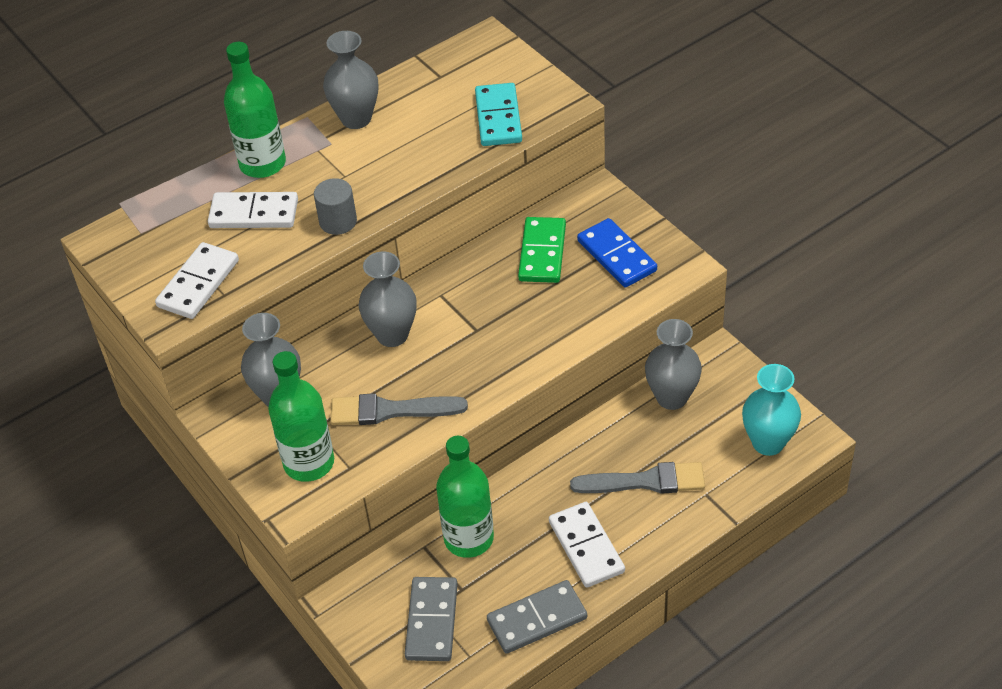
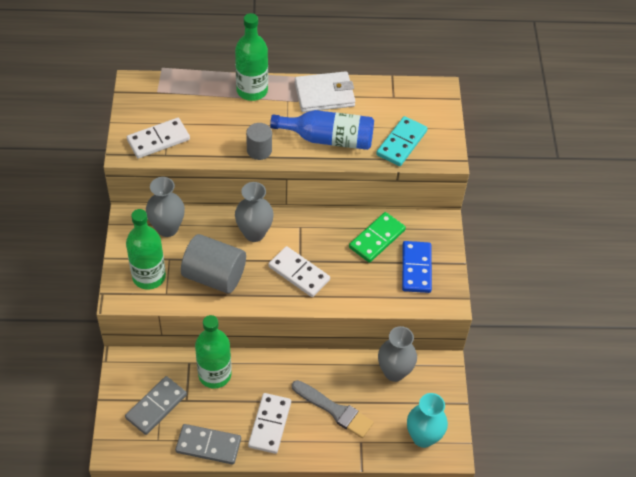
camera: 30 degrees right, 5 degrees up
white domino [208,192,298,228] -> white domino moved to [269,246,330,297]
grey vase [323,31,378,129] -> white wallet [295,71,355,112]
grey brush [330,393,468,425] -> grey cylinder [181,234,246,294]
none -> blue bottle [270,110,374,150]

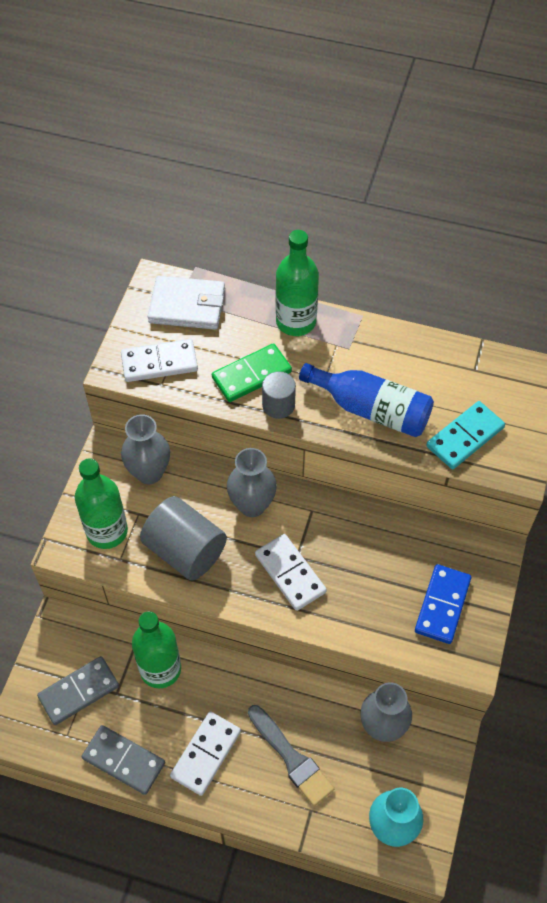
camera: 20 degrees right, 5 degrees up
white wallet [295,71,355,112] -> white wallet moved to [148,276,225,330]
green domino [349,212,406,263] -> green domino moved to [212,343,292,402]

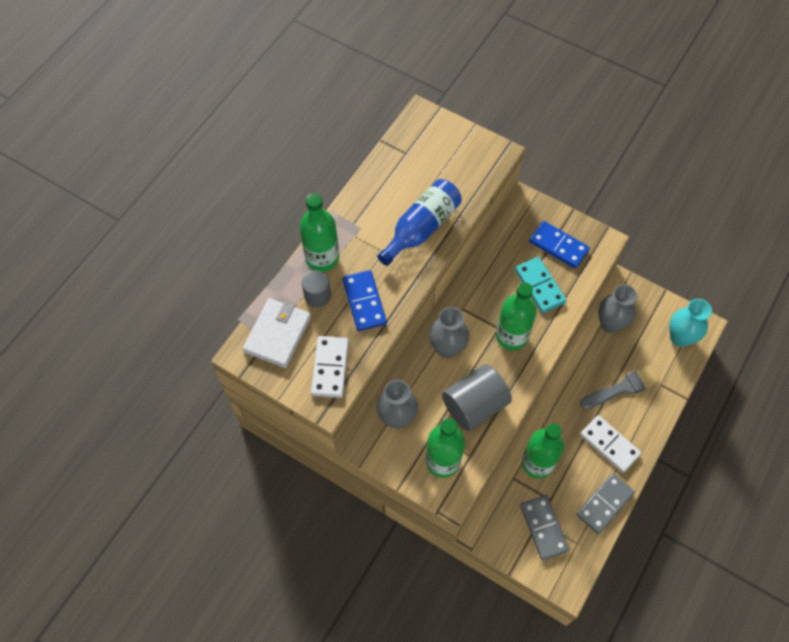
camera: 75 degrees left, 5 degrees up
green domino [212,343,292,402] -> blue domino [343,270,387,331]
white domino [255,534,327,611] -> green bottle [496,282,537,350]
grey cylinder [262,371,296,419] -> grey cylinder moved to [302,270,331,307]
turquoise domino [426,401,505,469] -> turquoise domino moved to [515,257,567,313]

